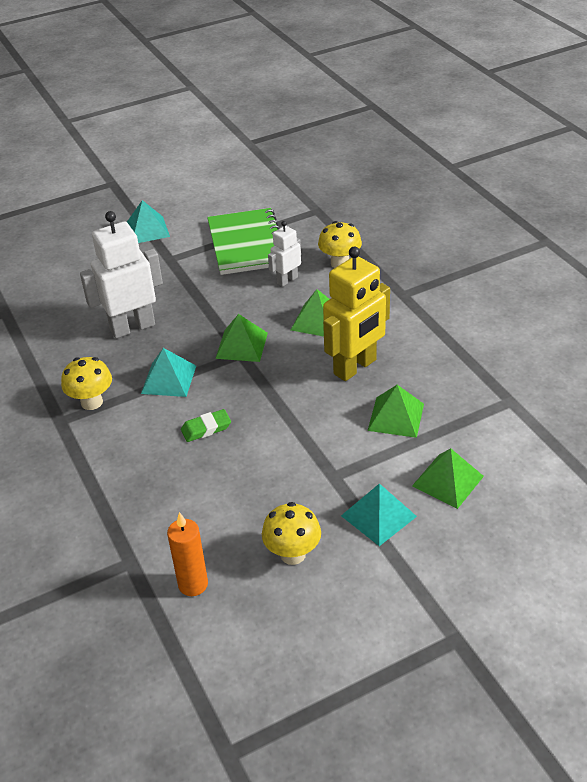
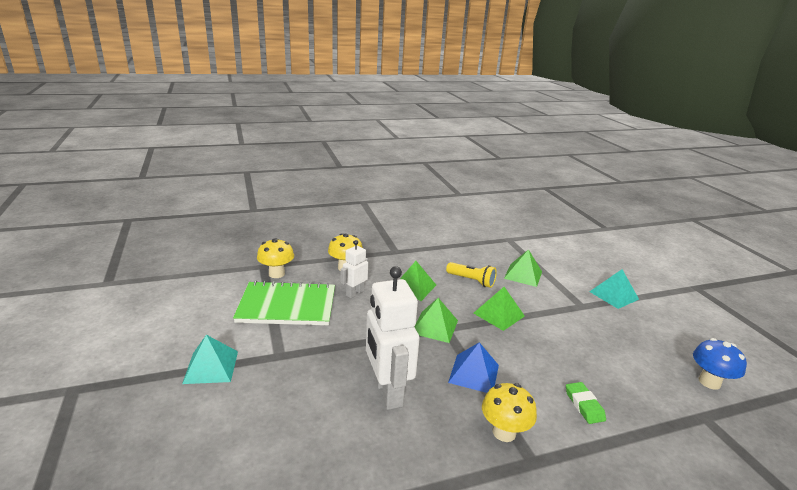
camera: 85 degrees left, 15 degrees down
turquoise pyramid [141,348,196,397] -> blue pyramid [448,342,499,393]
orange candle [167,512,208,596] -> blue mushroom [693,338,747,390]
green eraser [181,409,231,442] -> green eraser moved to [566,382,606,424]
yellow mushroom [262,502,321,565] -> yellow mushroom moved to [257,238,294,278]
white robot [268,221,301,287] -> white robot turned 75 degrees clockwise [340,240,368,298]
yellow robot [323,247,390,381] -> yellow flashlight [446,262,497,288]
green pyramid [412,448,484,509] -> green pyramid moved to [473,287,525,331]

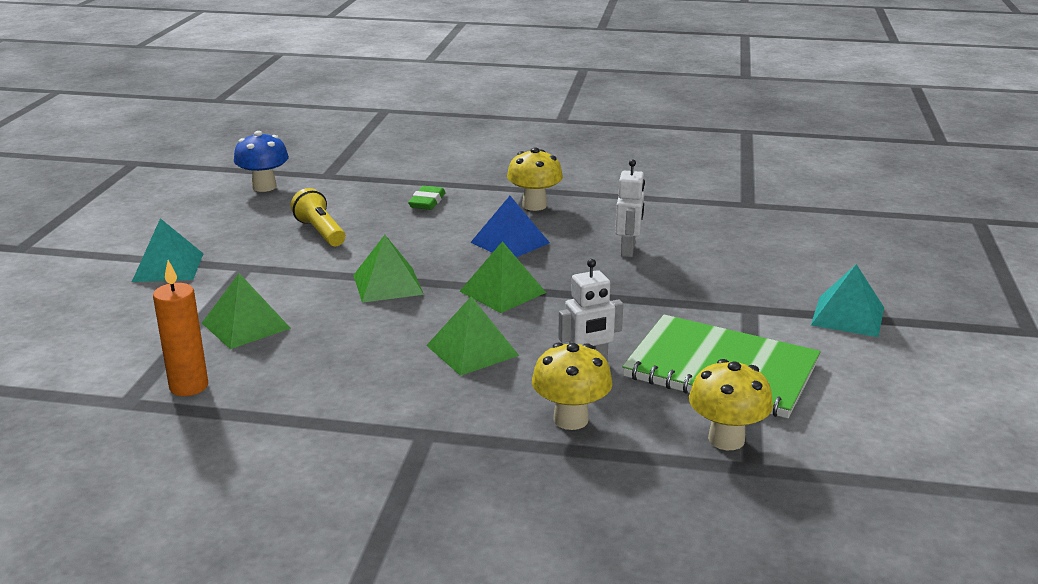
camera: 150 degrees left, 0 degrees up
white robot [366,266,420,410] -> white robot [615,159,645,257], size x0.54
yellow flashlight [446,262,497,288] -> yellow flashlight moved to [291,188,345,246]
none -> orange candle [153,260,208,396]

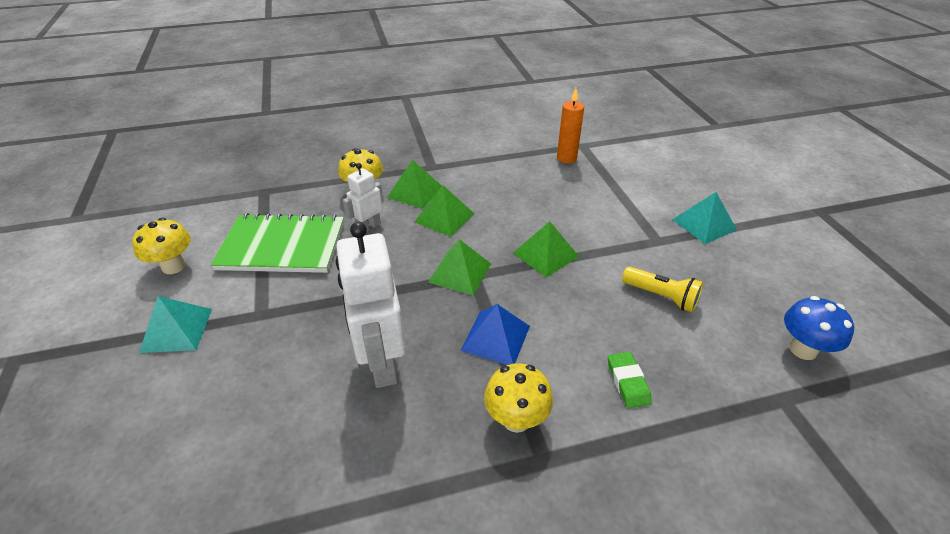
camera: 155 degrees right, 15 degrees up
green pyramid [202,273,291,349] -> green pyramid moved to [387,160,442,209]
white robot [615,159,645,257] -> white robot [336,222,406,388], size x1.85
yellow mushroom [689,359,773,450] -> yellow mushroom moved to [132,218,191,274]

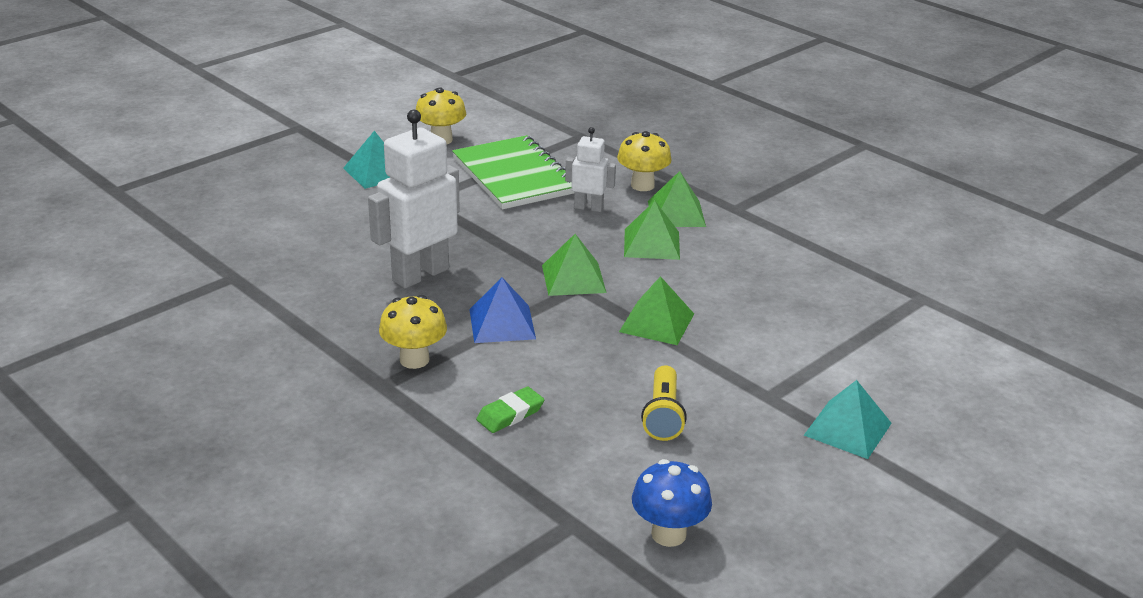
camera: 60 degrees right, 10 degrees down
orange candle [557,88,584,163] -> none

